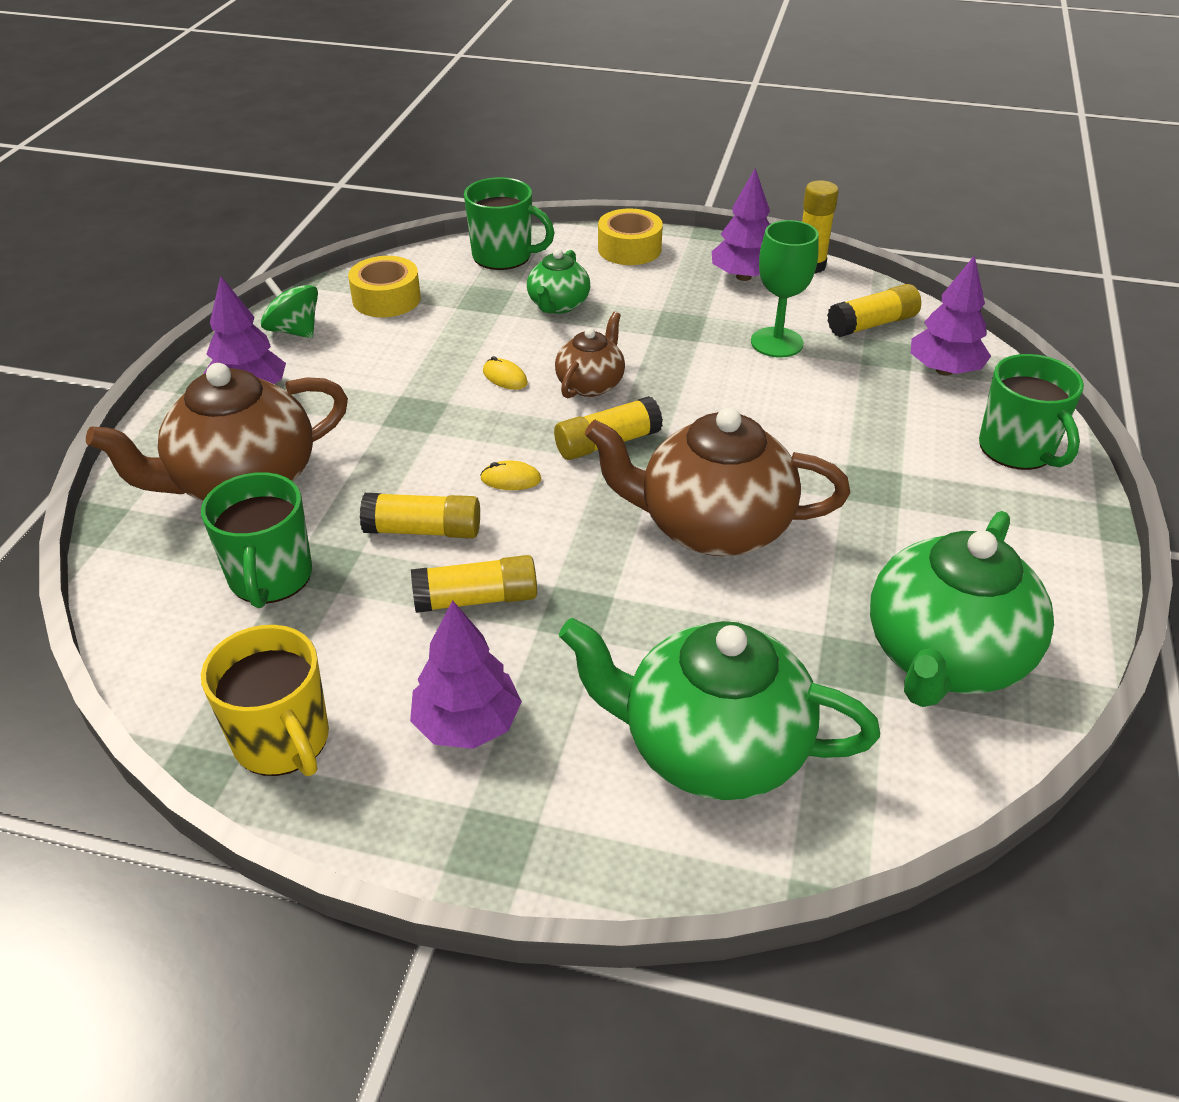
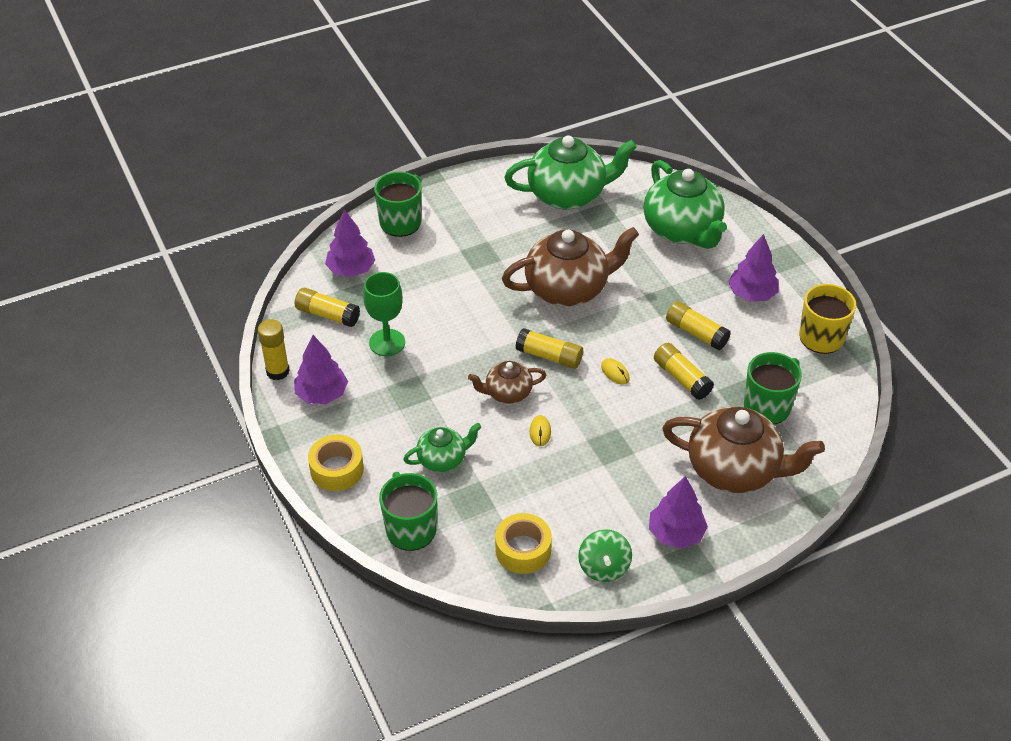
camera: 130 degrees left, 5 degrees up
brown teapot [584,407,850,556] -> brown teapot turned 75 degrees counterclockwise [502,227,639,307]

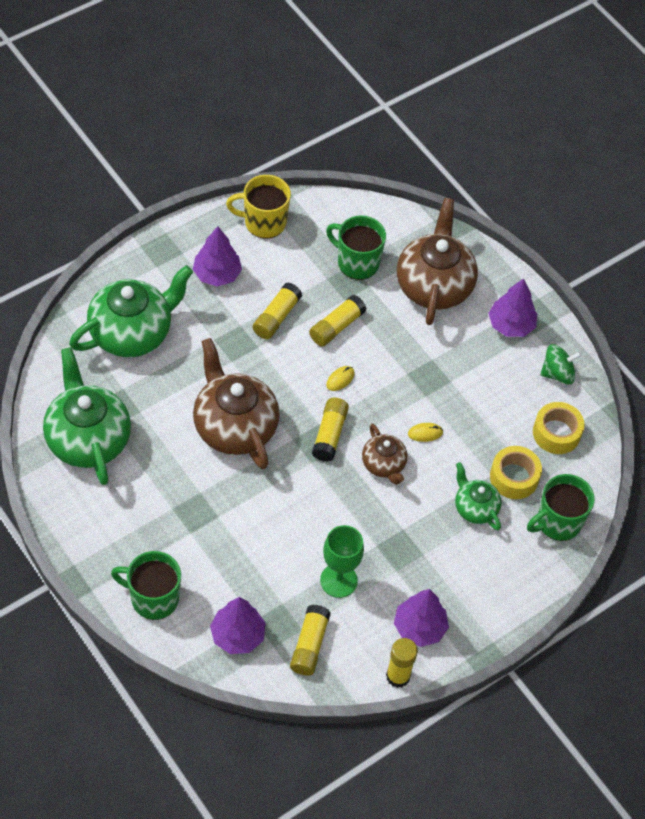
camera: 105 degrees left, 10 degrees up
yellow tape [308,434,364,491] -> yellow tape moved to [490,446,542,499]

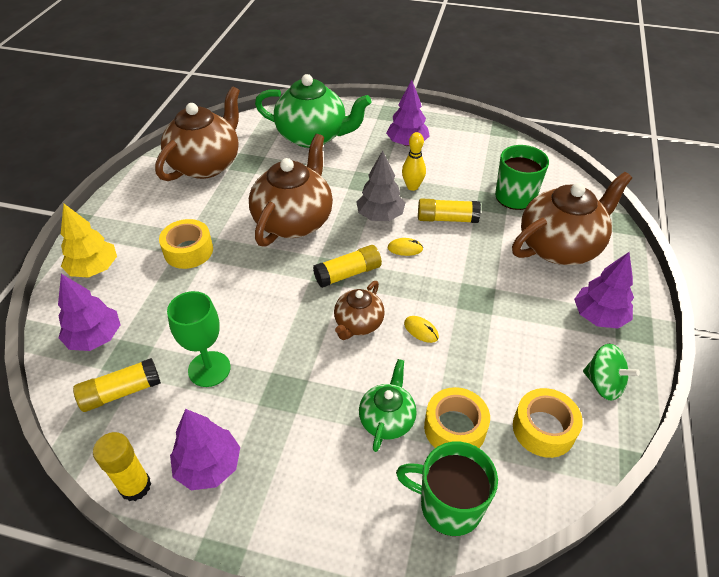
camera: 55 degrees right, 10 degrees down
green teapot [43,347,131,485] -> brown teapot [155,86,240,181]
green mug [111,551,181,620] -> yellow tree [61,204,117,278]
yellow mug [226,175,291,239] -> none
yellow glue stick [253,283,302,339] -> yellow bowling pin [402,132,426,191]
none -> yellow tape [159,219,213,269]
none -> grey tree [356,151,405,221]

